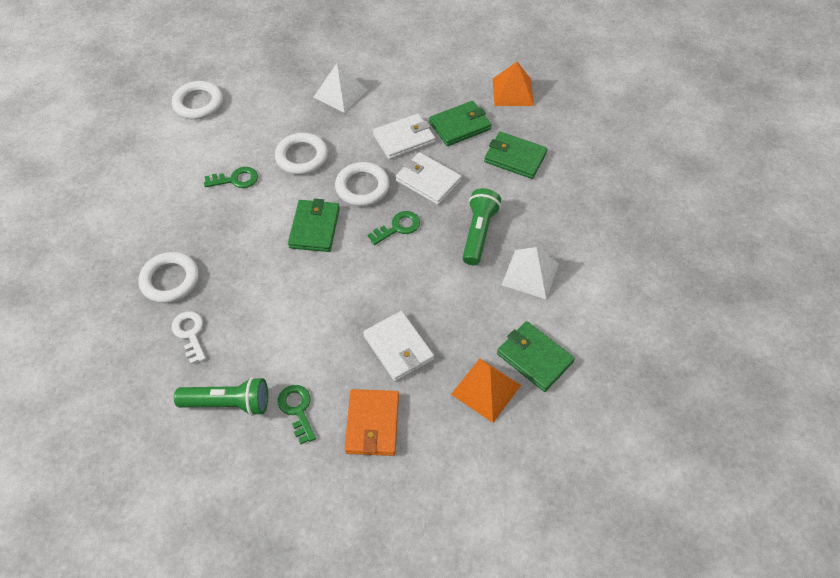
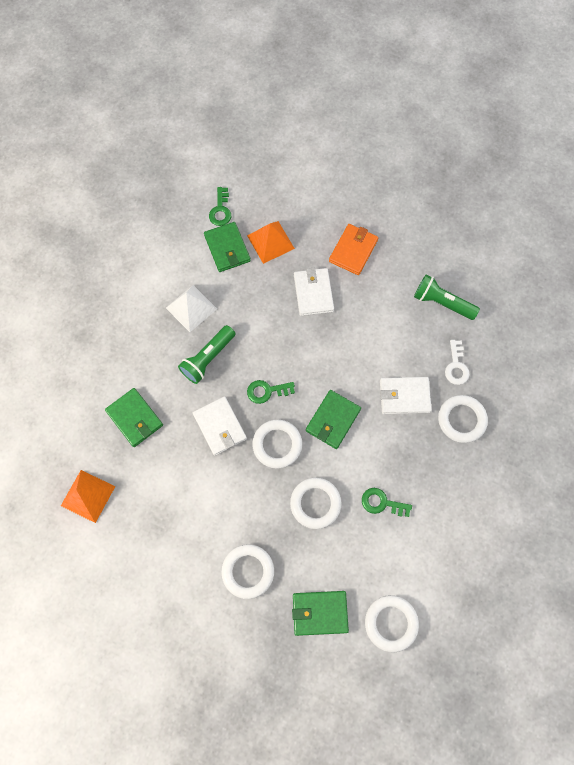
camera: 155 degrees left, 15 degrees up
green key [278,385,316,444] -> green key moved to [209,187,231,226]
white pyramid [313,63,367,113] -> white ring [222,544,274,599]
white wallet [373,114,435,160] -> white wallet moved to [380,377,432,414]
green wallet [429,101,492,146] -> green wallet moved to [292,591,349,636]

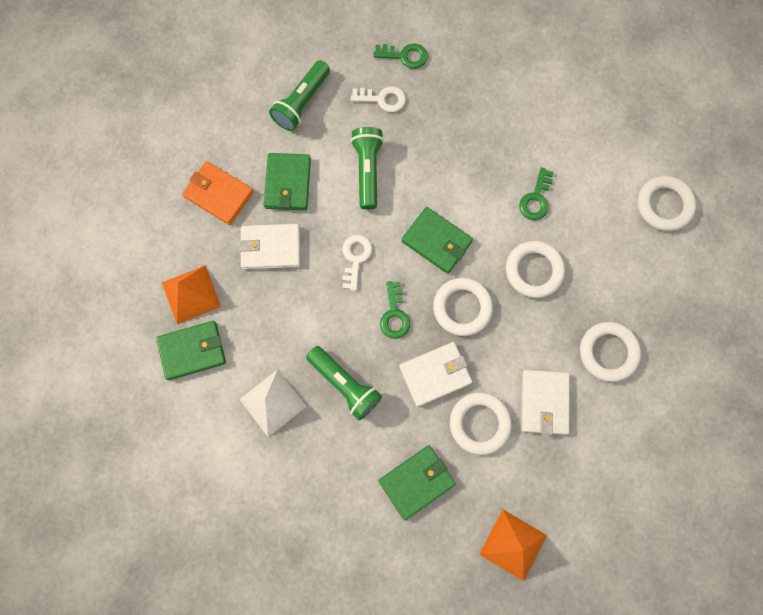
camera: 85 degrees left, 5 degrees up
green key [209,187,231,226] -> green key moved to [373,43,428,69]
green wallet [292,591,349,636] -> green wallet moved to [264,153,311,210]
white wallet [380,377,432,414] -> white wallet moved to [521,370,570,435]
white ring [438,395,488,443] -> white ring moved to [450,392,512,455]
none -> white key [342,235,372,291]
none -> green flashlight [350,127,384,210]

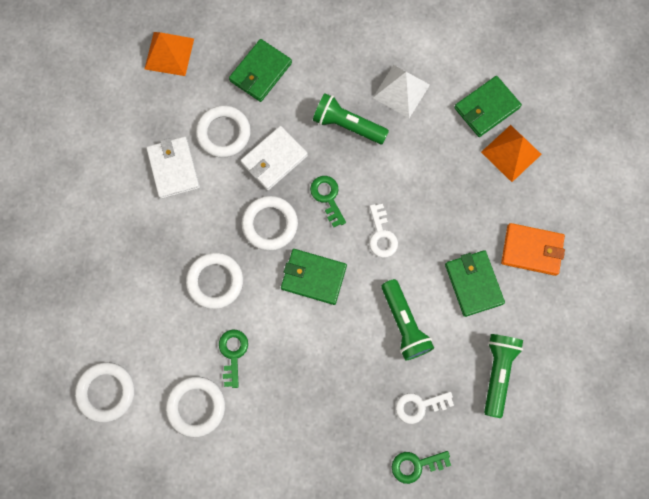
camera: 160 degrees right, 0 degrees up
white wallet [239,224,300,270] -> none
white ring [580,322,641,382] -> white ring moved to [166,376,225,437]

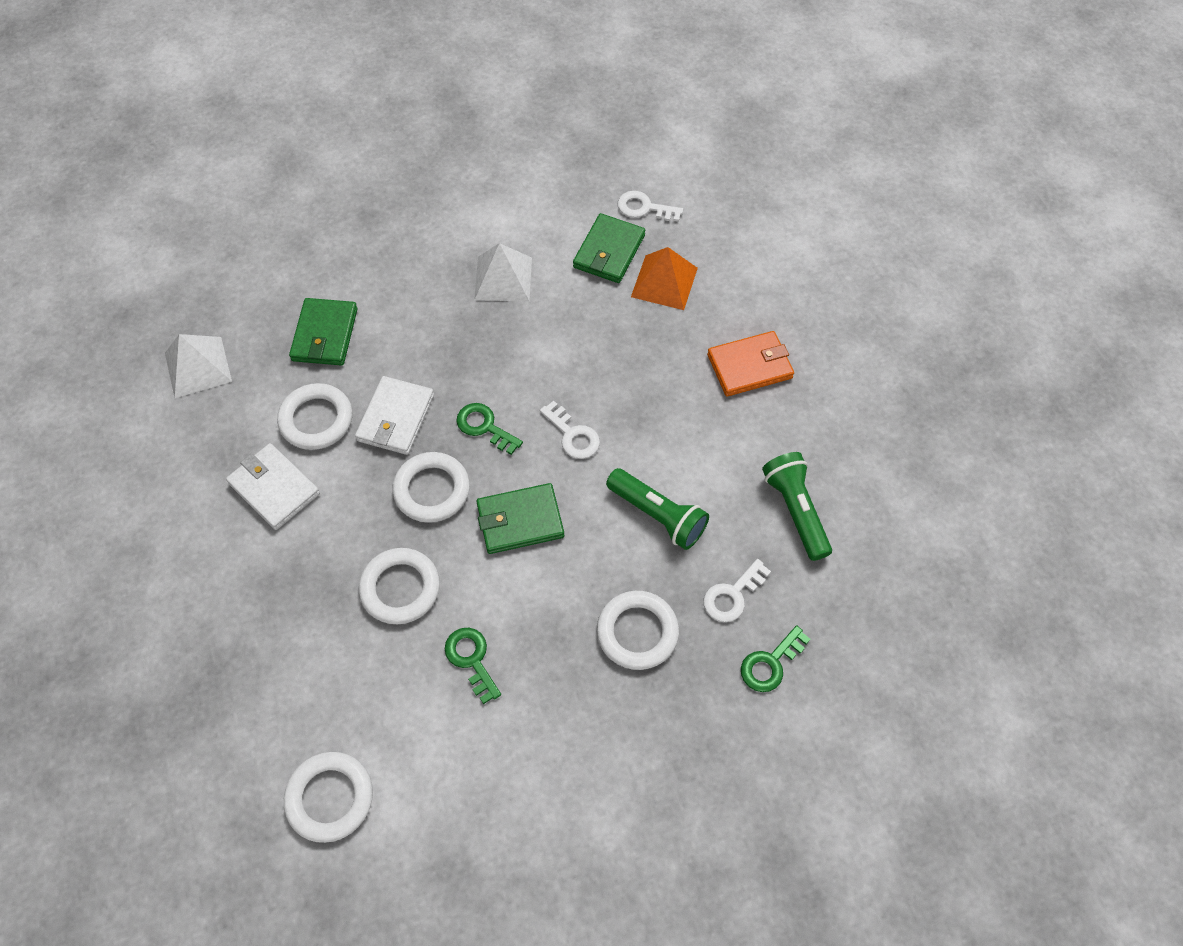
camera: 30 degrees left, 15 degrees down
orange pyramid [145,32,194,76] -> white pyramid [165,334,232,398]
white ring [166,376,225,437] -> white ring moved to [597,591,679,670]
green flashlight [313,93,389,144] -> none
green wallet [445,250,505,317] -> none
none -> white key [618,191,683,222]

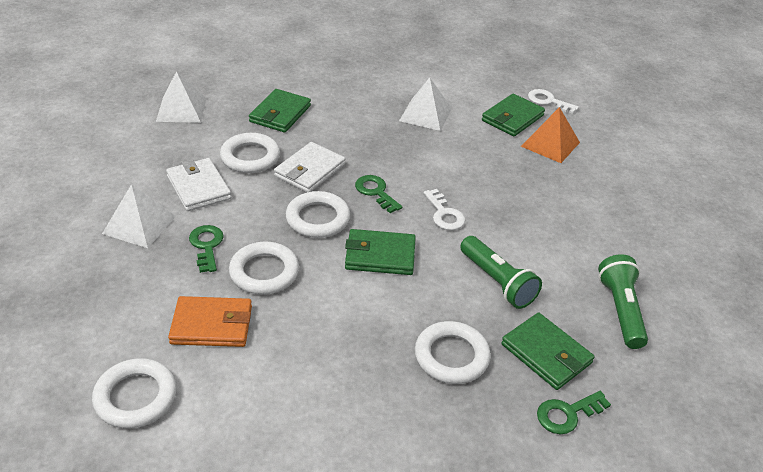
camera: 15 degrees right, 20 degrees down
green key [445,628,501,704] -> green key moved to [189,225,224,273]
white key [704,559,771,622] -> green wallet [501,313,594,390]
orange wallet [707,331,794,397] -> orange wallet moved to [168,296,252,347]
none -> white pyramid [102,184,176,248]

